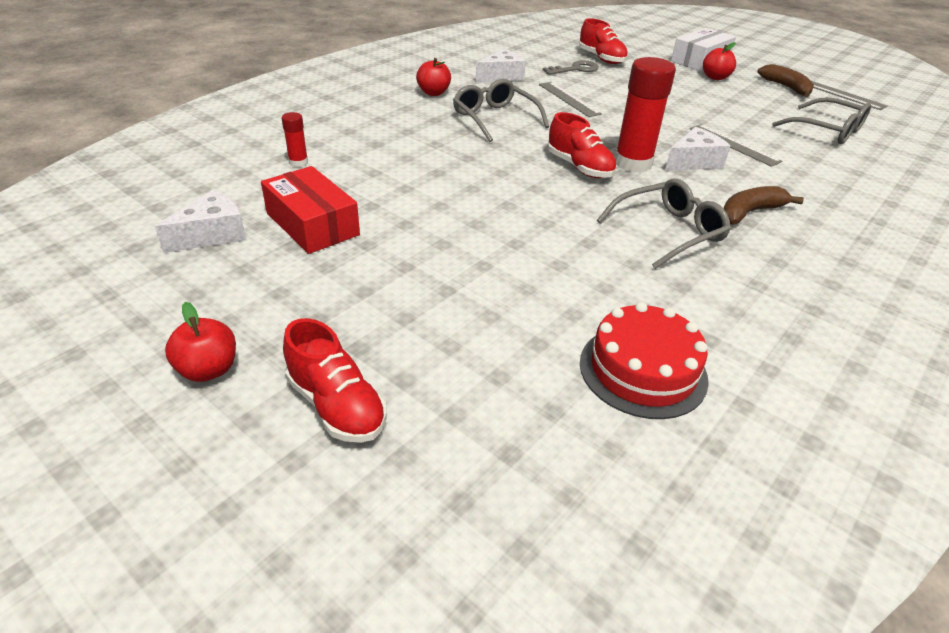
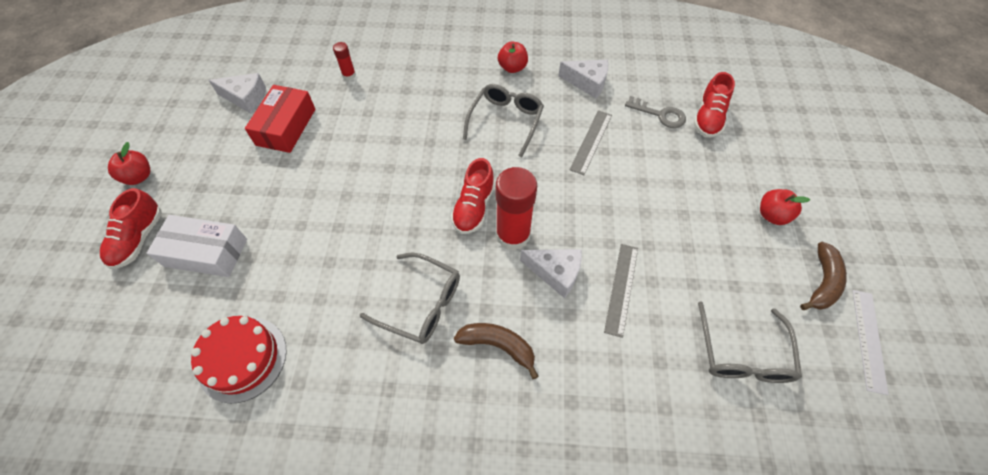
camera: 55 degrees right, 20 degrees up
white box [671,28,736,71] -> white box moved to [147,215,247,277]
grey ruler [810,80,888,110] -> white ruler [853,290,889,395]

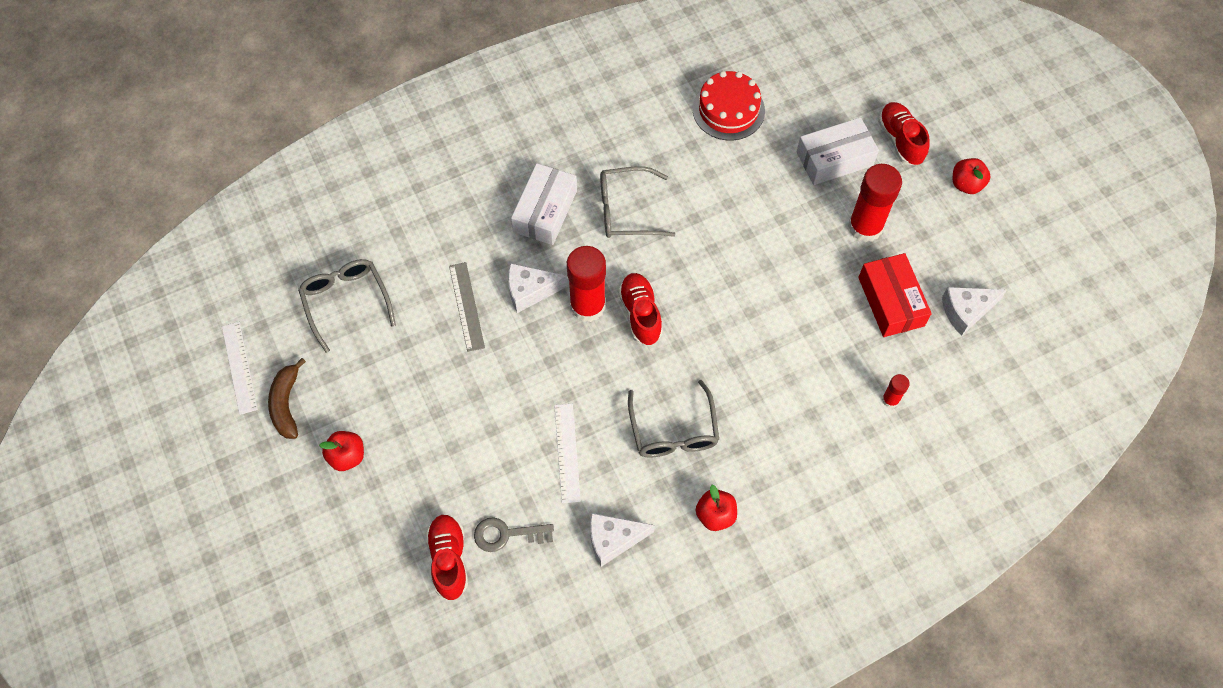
camera: 150 degrees right, 5 degrees up
brown banana [454,323,539,379] -> white box [511,163,577,245]
grey ruler [569,110,612,175] -> white ruler [554,404,581,503]
none -> red glue stick [848,164,902,242]

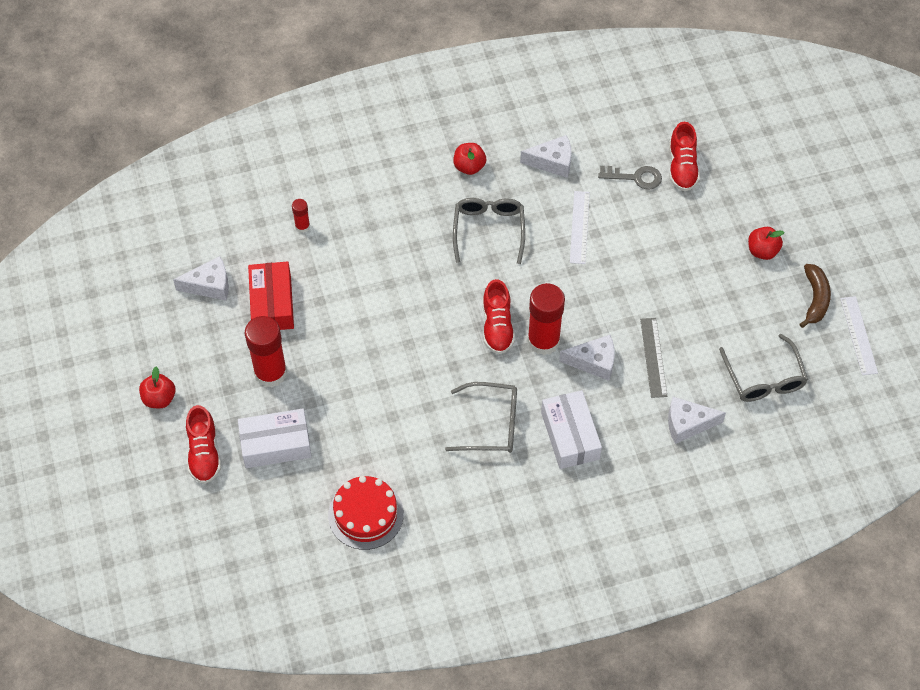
camera: 170 degrees left, 5 degrees down
white box [511,163,577,245] -> white box turned 45 degrees counterclockwise [541,390,602,469]
none -> white cheese [668,397,726,444]

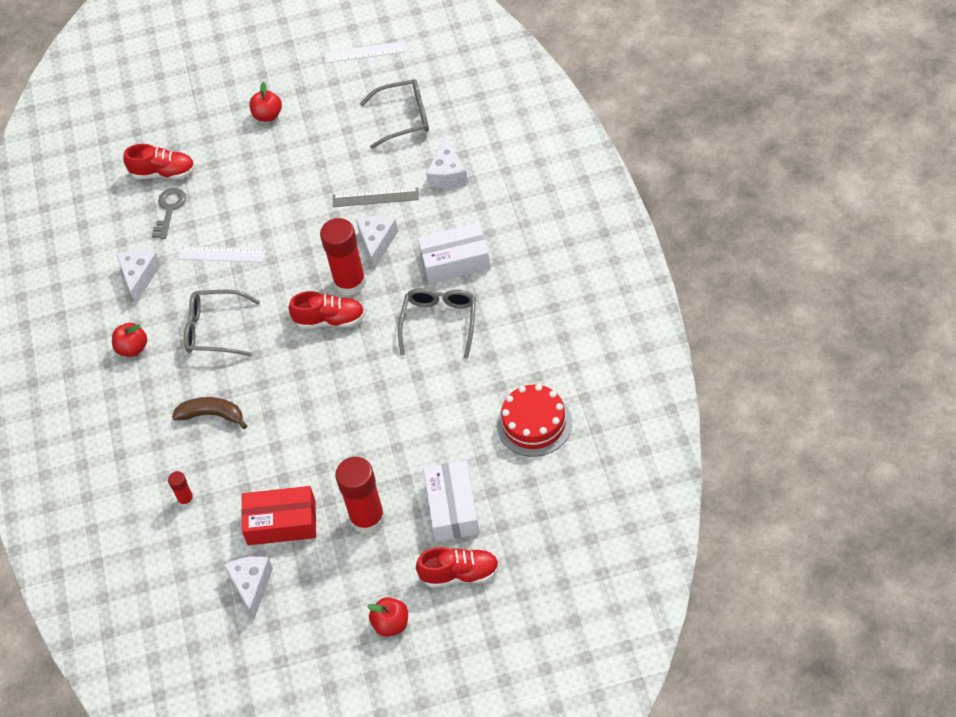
camera: 80 degrees left, 5 degrees down
brown banana [799,264,831,328] -> brown banana moved to [172,397,247,429]

